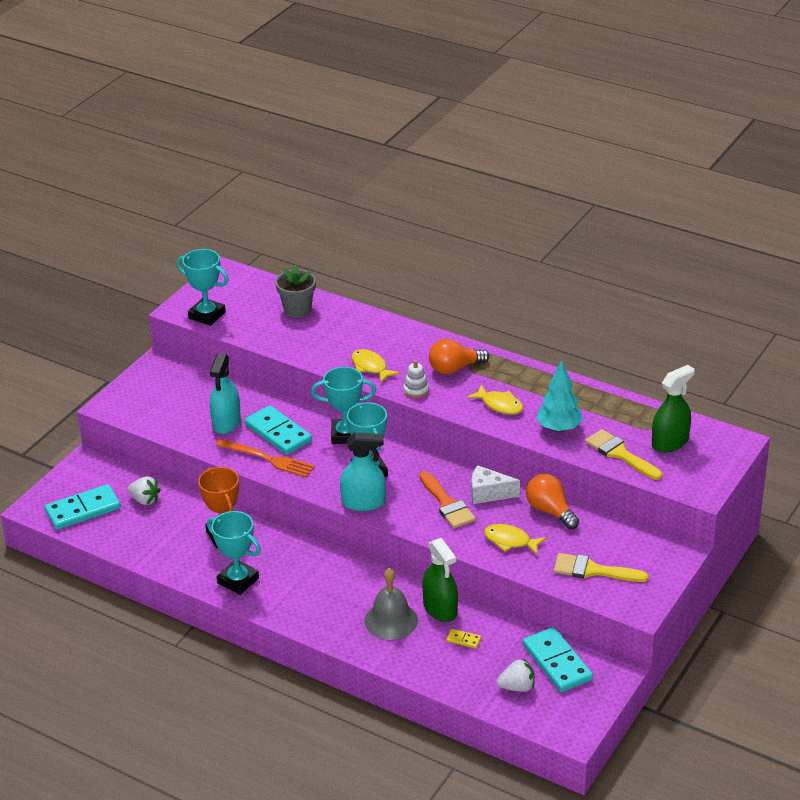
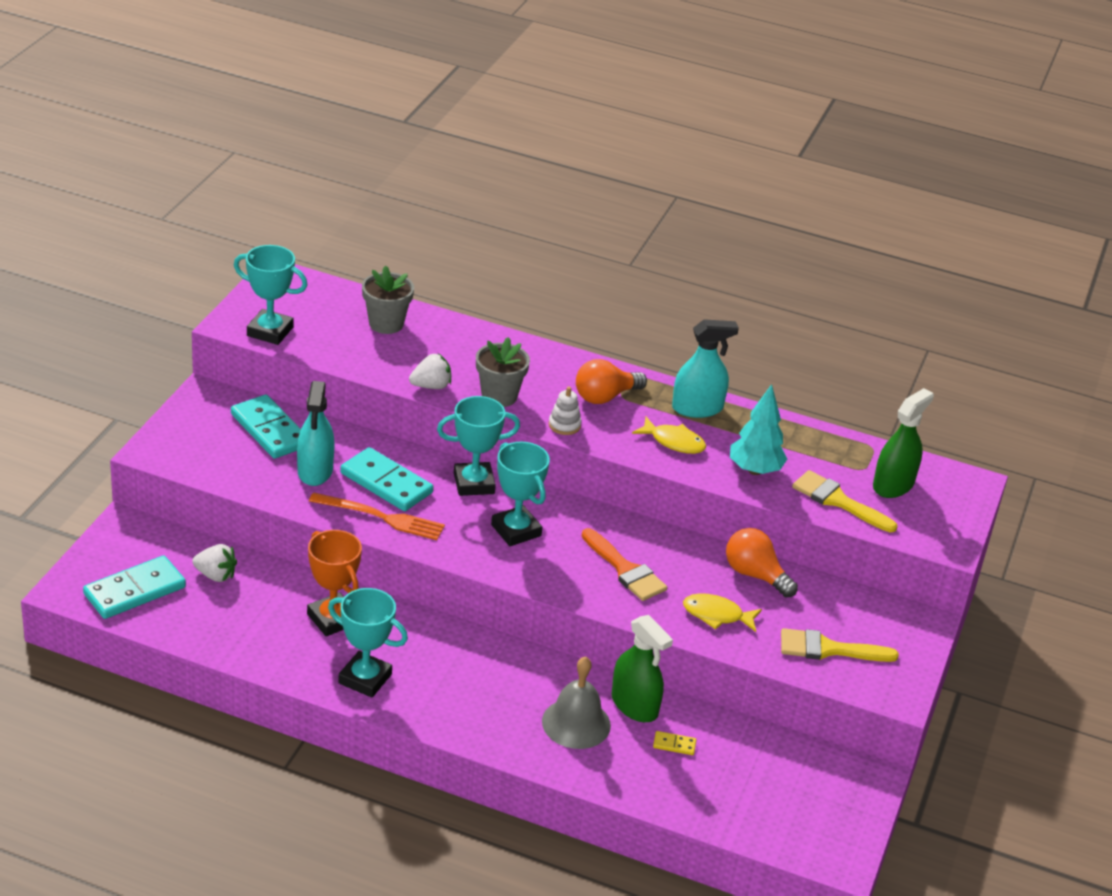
camera: 15 degrees left, 0 degrees up
turquoise spray bottle [340,432,386,511] -> turquoise spray bottle moved to [672,319,739,418]
yellow fish [352,349,400,383] -> grey flower pot [476,337,530,407]
white cheese [472,465,520,504] -> none
white strawberry [497,658,535,692] -> white strawberry moved to [409,353,451,389]
turquoise domino [523,627,593,692] -> turquoise domino moved to [231,395,301,459]

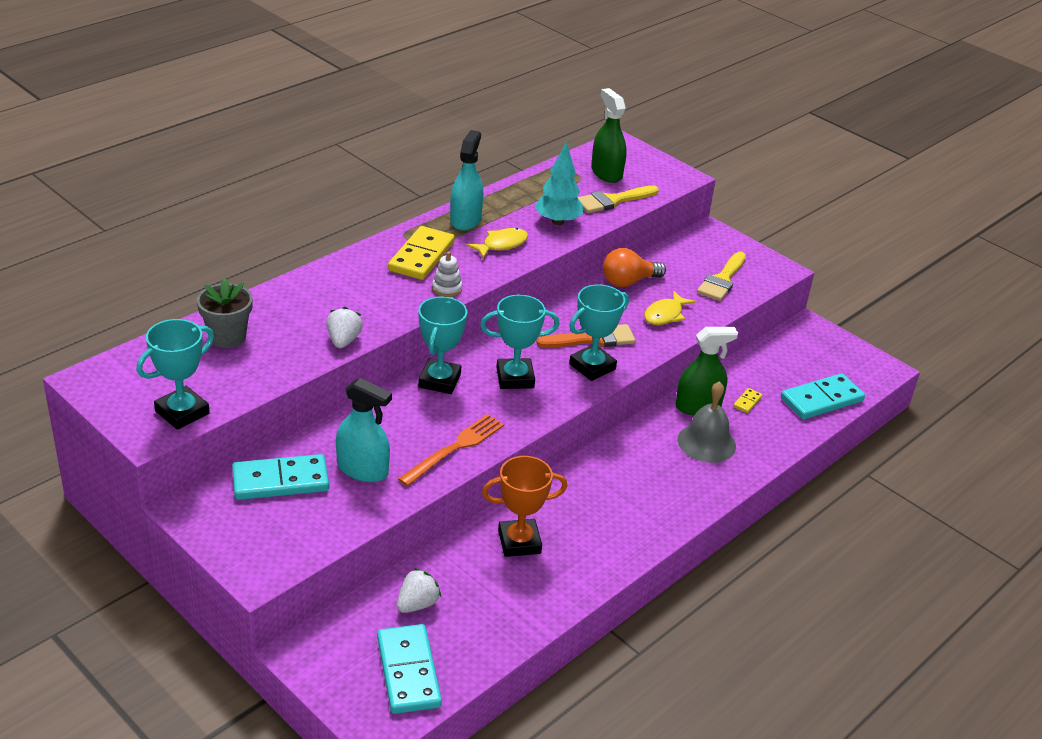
camera: 65 degrees left, 0 degrees up
turquoise trophy [328,588,408,698] -> turquoise trophy moved to [569,284,629,381]
turquoise domino [340,447,433,511] -> turquoise domino moved to [781,373,865,419]
grey flower pot [476,337,530,407] -> none
orange light bulb [576,359,647,404] -> yellow domino [388,226,455,280]

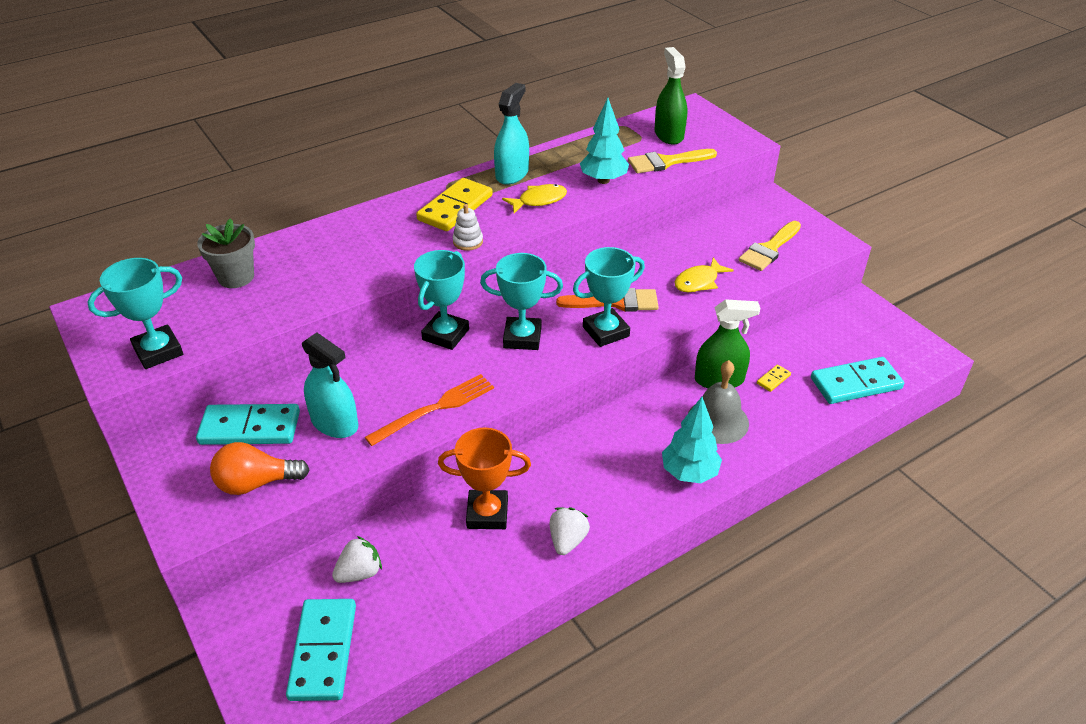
camera: 15 degrees right, 5 degrees up
white strawberry [326,307,363,348] -> white strawberry moved to [550,507,590,555]
orange light bulb [603,248,666,287] -> orange light bulb moved to [210,442,310,495]
none -> turquoise tree [662,397,722,483]

